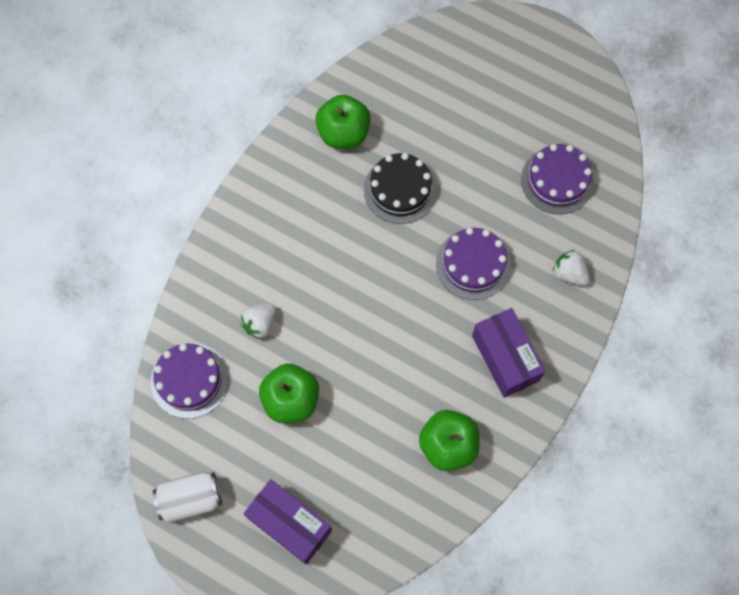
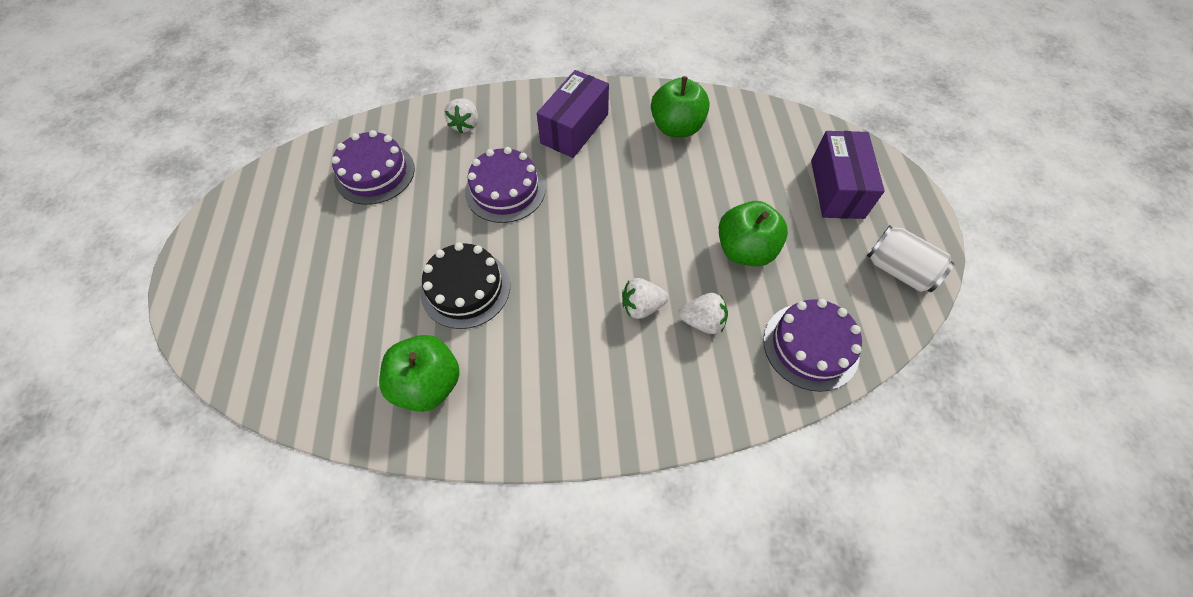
camera: 125 degrees left, 10 degrees down
none -> white strawberry [622,278,669,319]

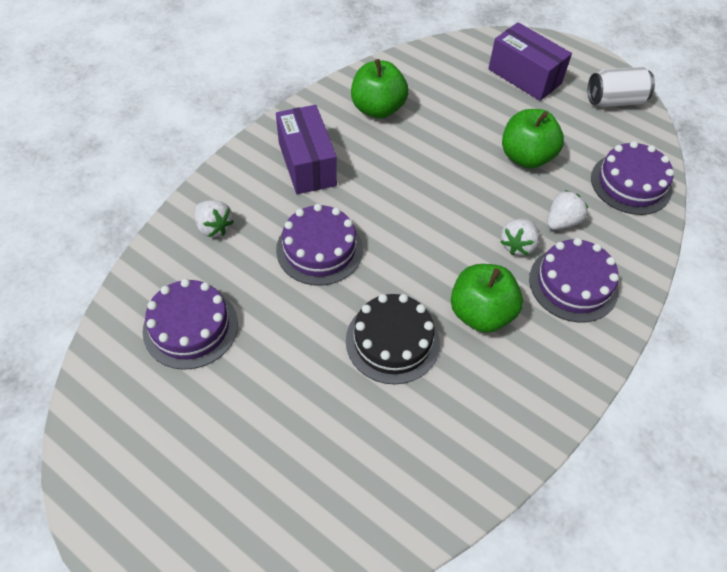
camera: 50 degrees left, 5 degrees down
green apple [379,335,460,412] -> green apple moved to [451,264,523,333]
none -> purple cake [529,238,619,322]

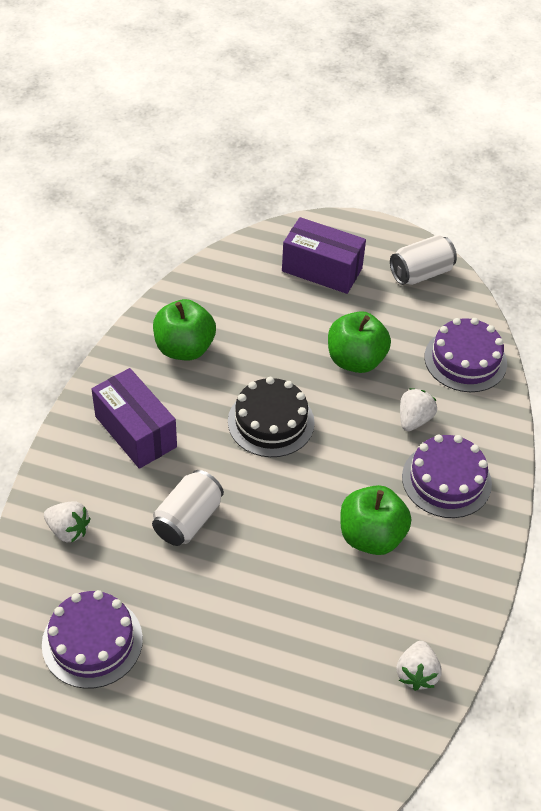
camera: 20 degrees left, 5 degrees down
purple cake [276,204,363,285] -> white can [152,470,224,546]
black cake [346,294,440,384] -> black cake moved to [228,377,315,457]
white strawberry [501,219,539,256] -> white strawberry moved to [397,641,442,691]

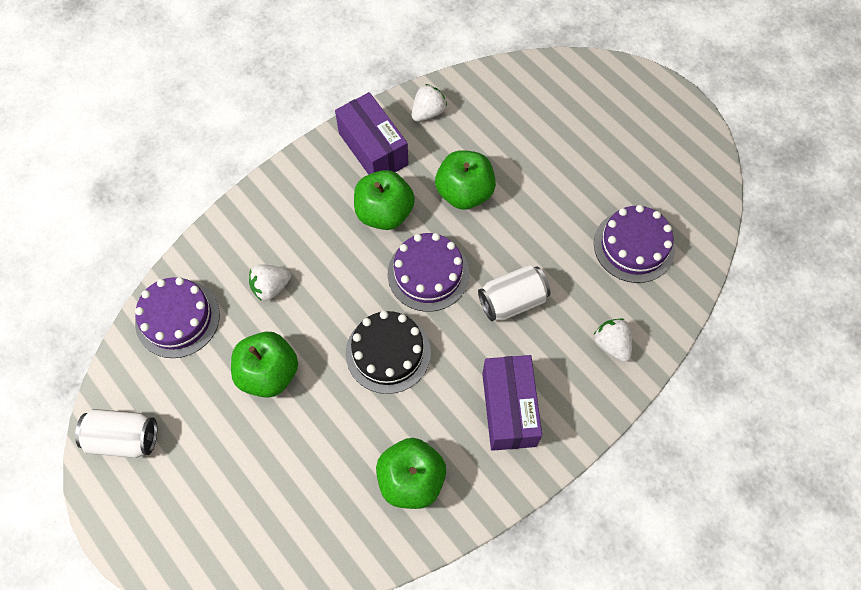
camera: 145 degrees left, 15 degrees up
purple box [282,217,366,294] -> purple box moved to [335,92,409,175]
purple cake [402,434,492,518] -> purple cake moved to [388,233,469,312]
none -> green apple [435,150,496,210]

